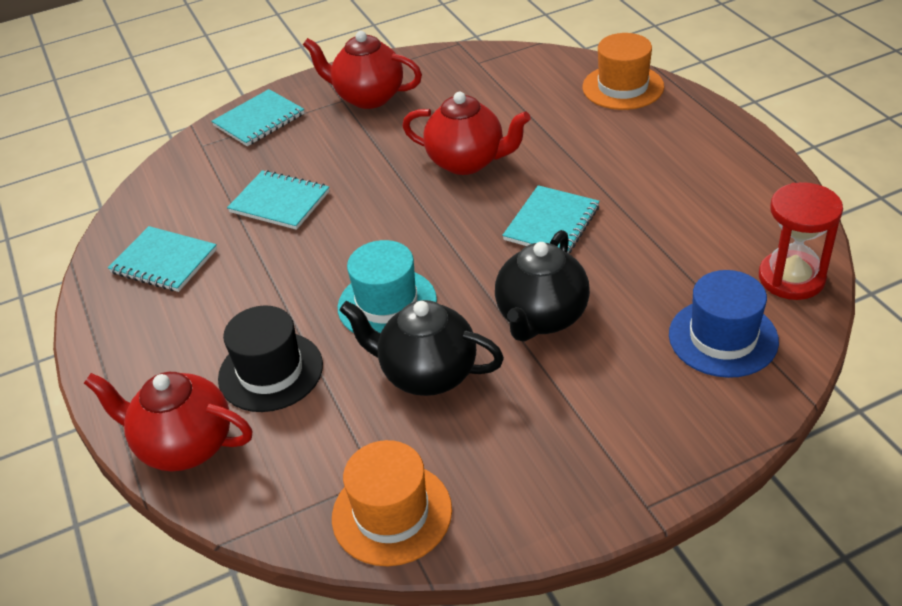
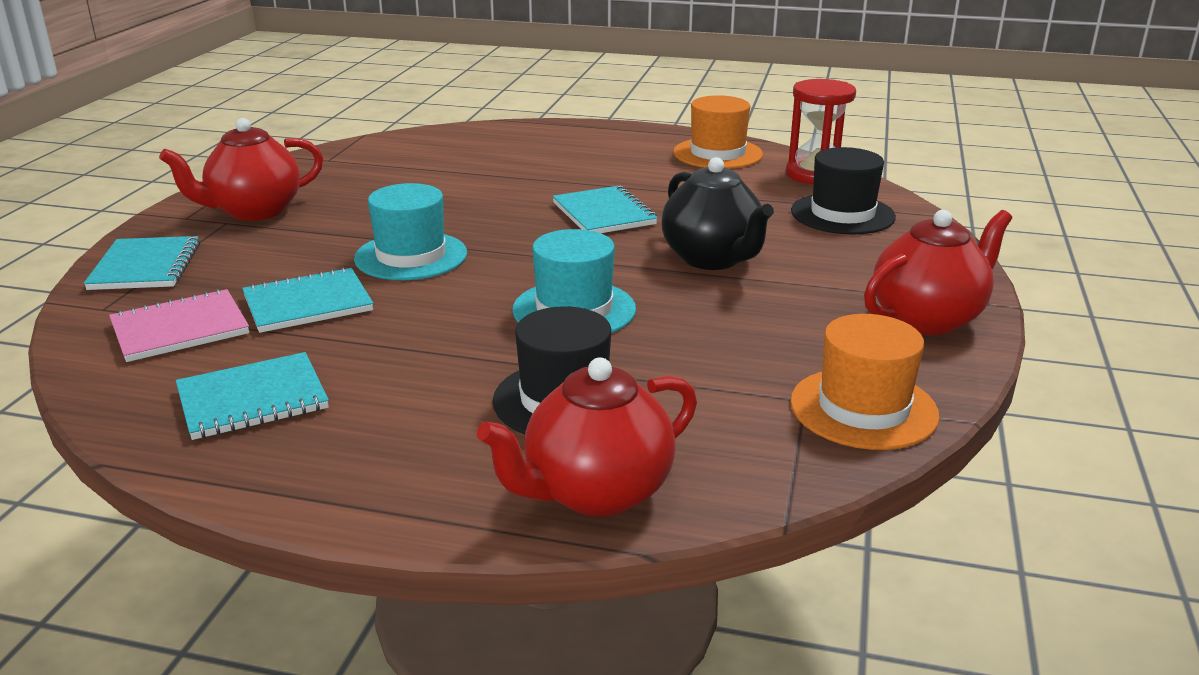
camera: 55 degrees left, 15 degrees down
black teapot [340,300,504,396] -> none
red teapot [402,92,531,175] -> red teapot moved to [864,210,1012,335]
orange hat [582,33,664,110] -> orange hat moved to [673,95,763,169]
blue hat [669,270,779,378] -> black hat [791,147,896,235]
none -> pink notebook [109,289,249,362]
none -> turquoise hat [354,183,467,280]

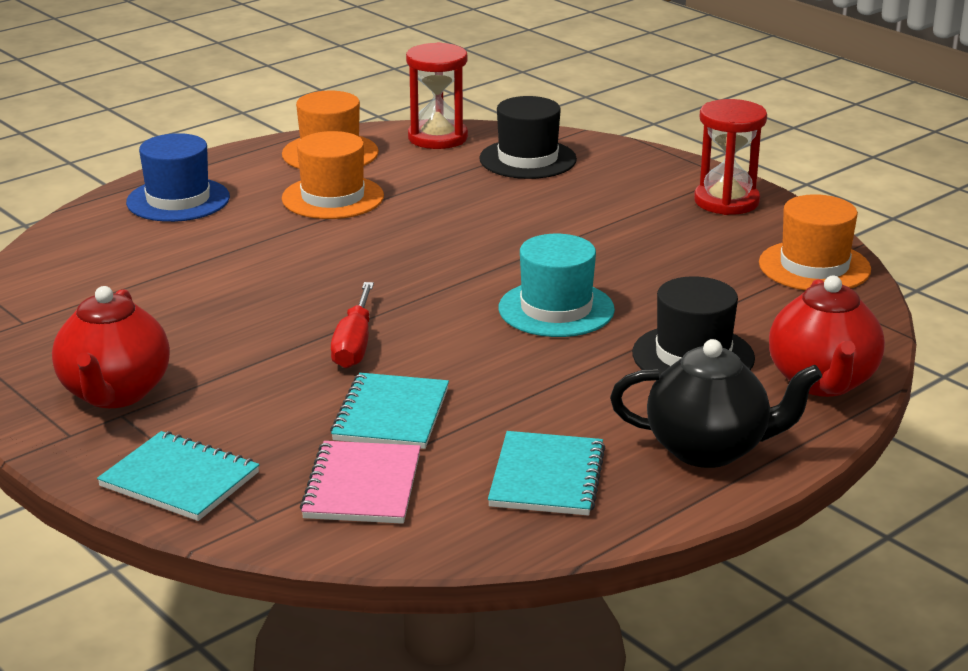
camera: 55 degrees left, 0 degrees up
turquoise hat [354,183,467,280] -> red screwdriver [331,282,374,368]
turquoise notebook [552,186,658,233] -> none
black teapot [662,157,774,270] -> black teapot moved to [610,339,822,468]
red teapot [864,210,1012,335] -> red hourglass [694,99,767,215]
none -> blue hat [126,133,230,222]
none -> orange hat [282,131,384,219]

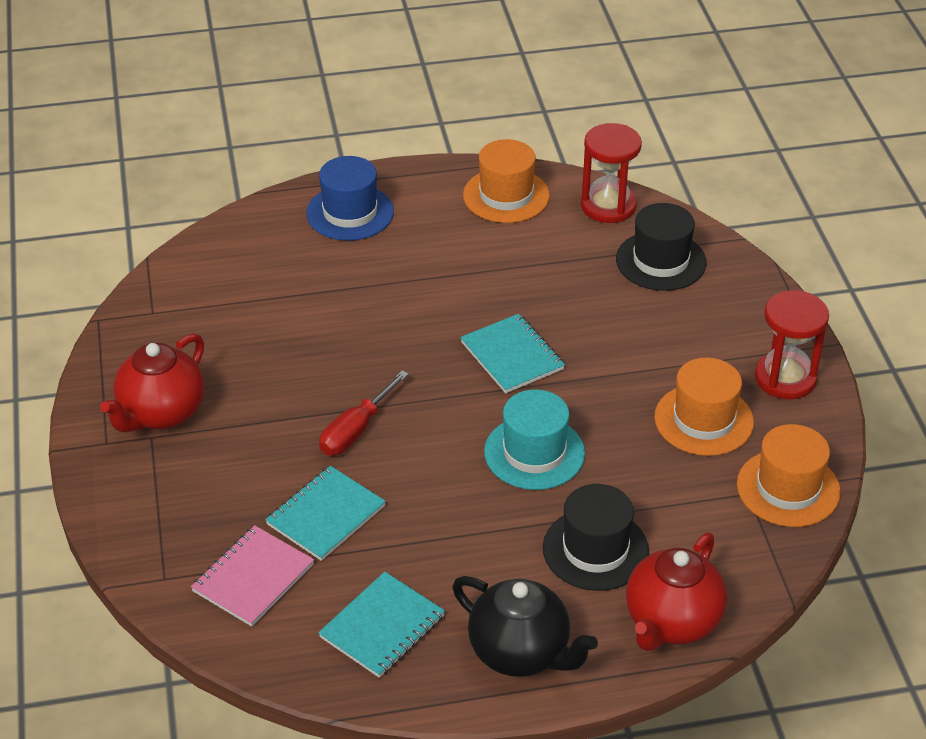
camera: 30 degrees right, 15 degrees up
turquoise notebook [97,431,259,521] -> turquoise notebook moved to [460,314,565,393]
orange hat [282,131,384,219] -> orange hat moved to [654,358,754,456]

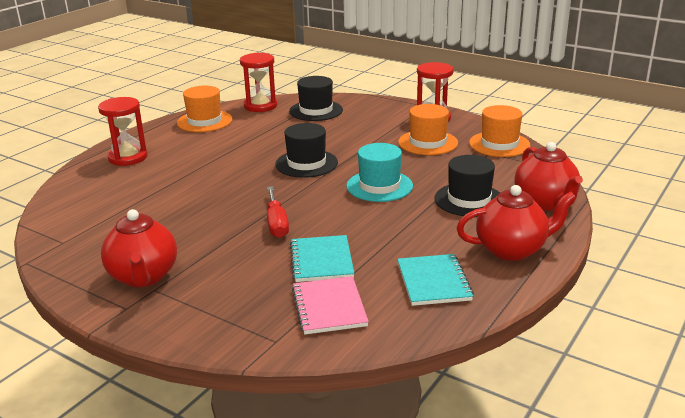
camera: 45 degrees left, 15 degrees down
blue hat [306,156,394,241] -> red hourglass [98,97,148,166]
black teapot [453,576,598,677] -> red teapot [457,185,576,261]
turquoise notebook [460,314,565,393] -> black hat [275,123,338,178]

